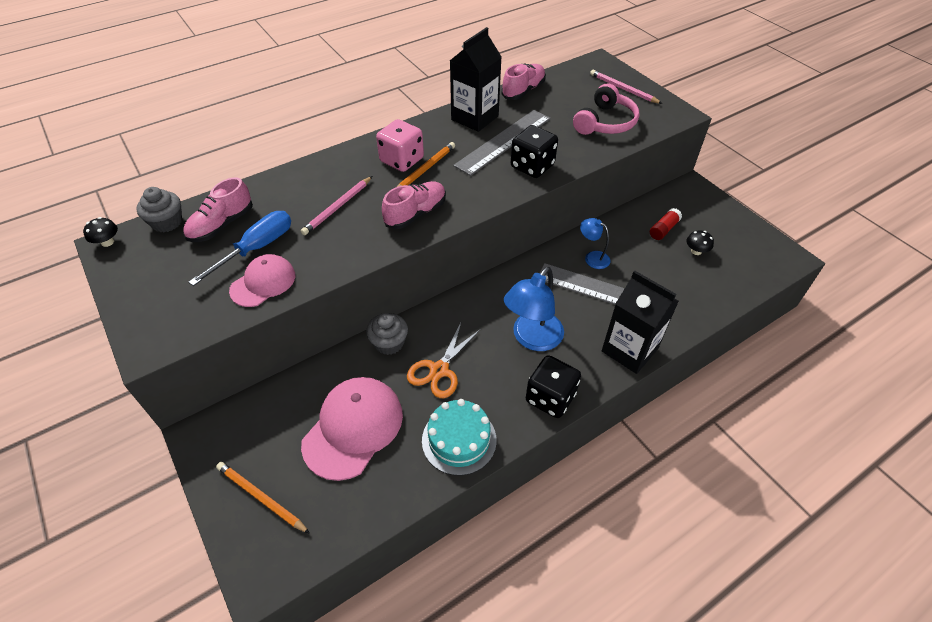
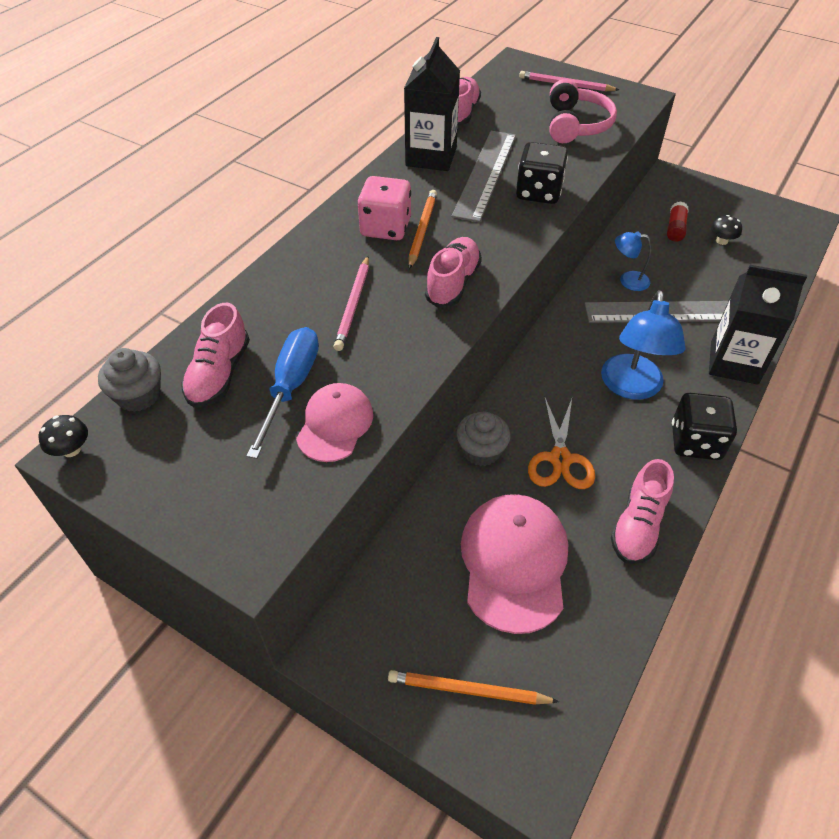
camera: 25 degrees left, 0 degrees up
turquoise cake [422,399,497,476] -> pink shoe [611,459,674,564]

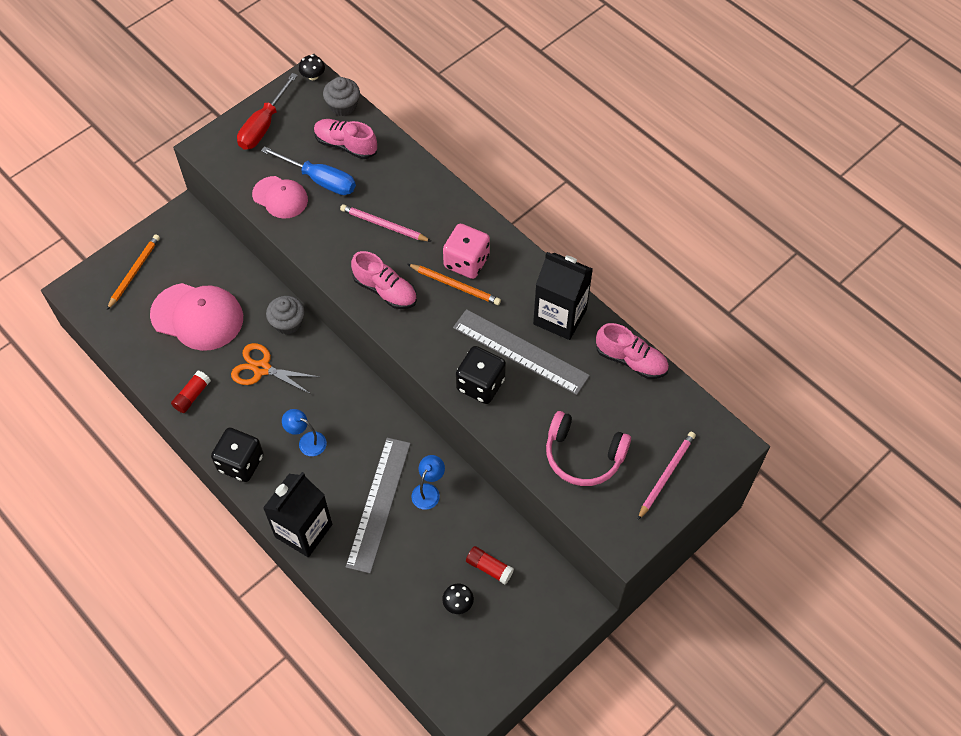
camera: 105 degrees right, 10 degrees up
blue lamp [601,290,686,400] -> blue lamp [282,409,327,456], size x0.55
pink shoe [611,459,674,564] -> red glue stick [171,371,211,413]
none -> red screwdriver [237,73,298,150]

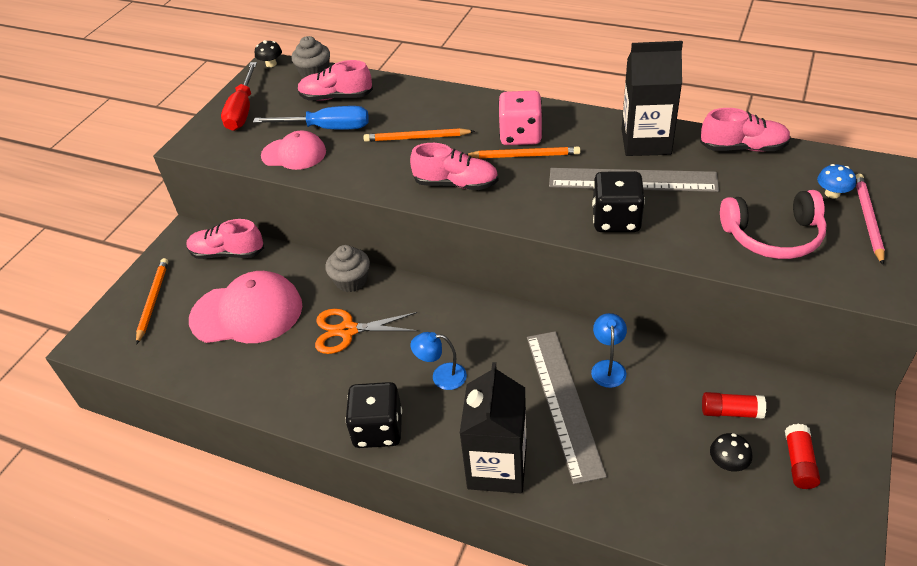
camera: 20 degrees left, 15 degrees down
red glue stick [171,371,211,413] -> red glue stick moved to [785,424,821,489]
pink pencil [340,204,431,241] -> orange pencil [363,128,475,142]
none -> pink shoe [187,219,264,259]
none -> blue mushroom [817,164,856,199]

